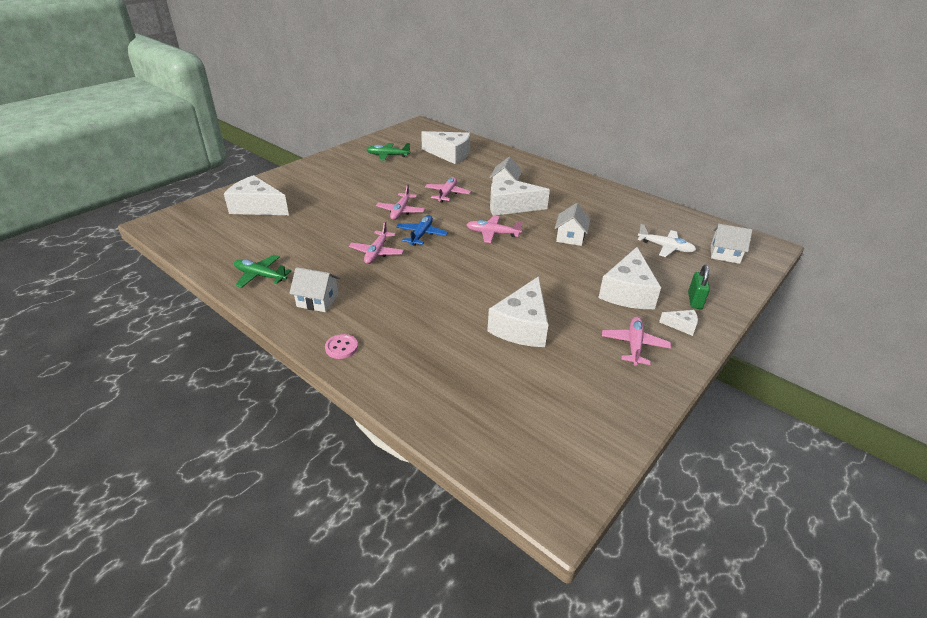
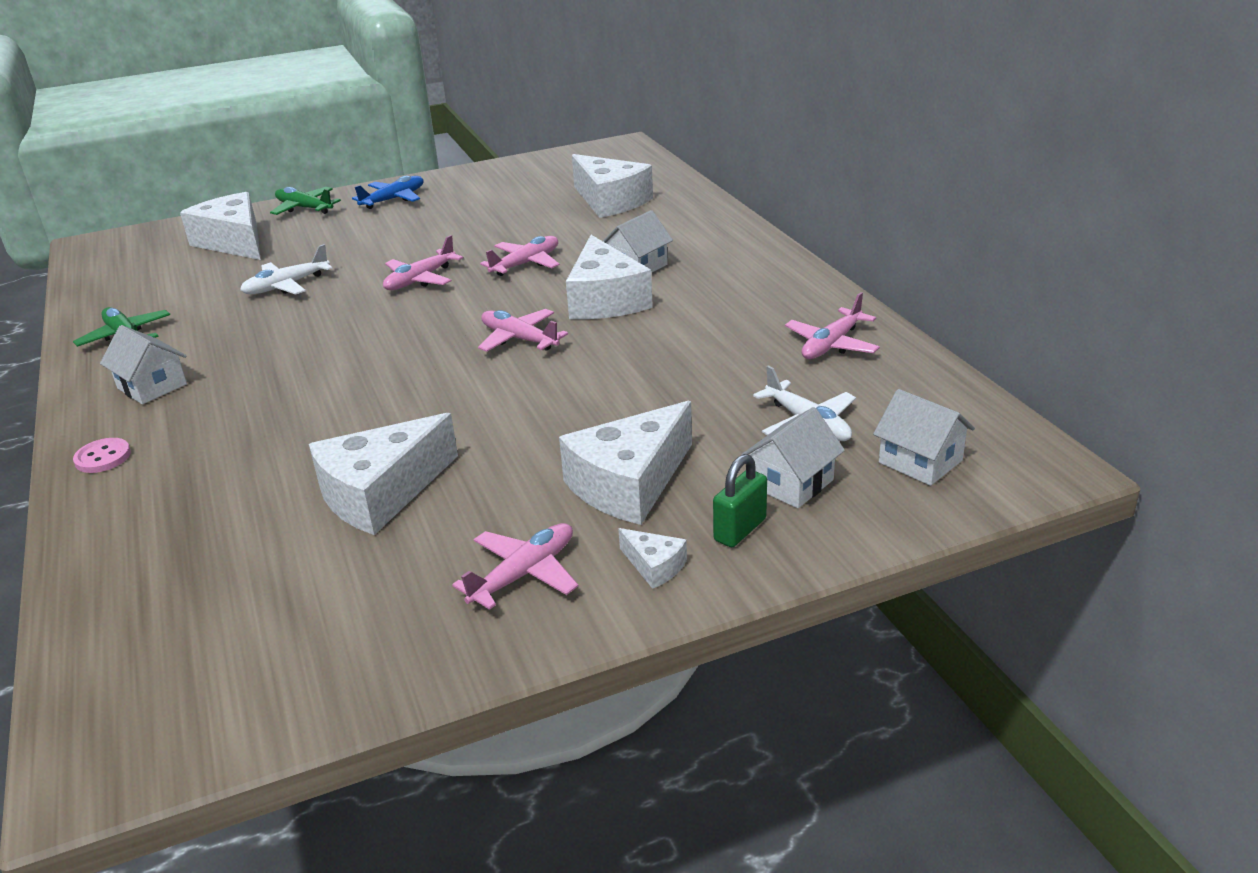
camera: 30 degrees right, 5 degrees down
pink plane [349,221,404,264] -> pink plane moved to [785,292,880,359]
green plane [366,143,410,161] -> green plane moved to [270,187,341,215]
blue plane [396,215,448,246] -> blue plane moved to [352,176,423,209]
white cheese [490,176,550,216] -> white cheese turned 135 degrees counterclockwise [566,235,653,319]
white house [555,203,591,246] -> white house moved to [741,407,845,508]
none -> white plane [240,244,333,294]

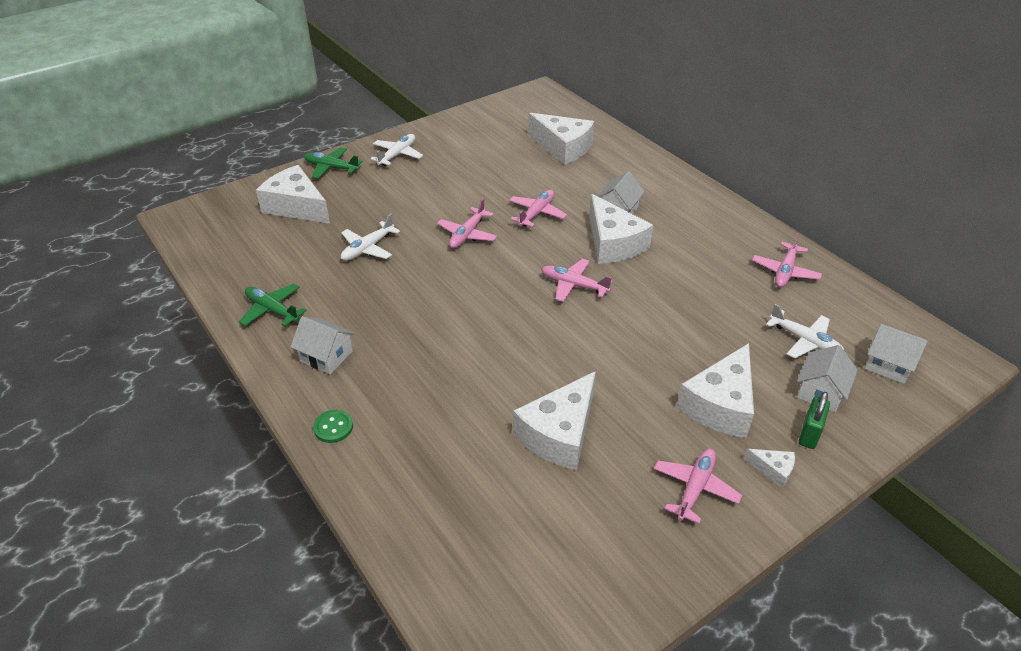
camera: 15 degrees left, 10 degrees up
pink button [73,438,131,473] -> green button [313,410,353,443]
blue plane [352,176,423,209] -> white plane [370,134,423,166]

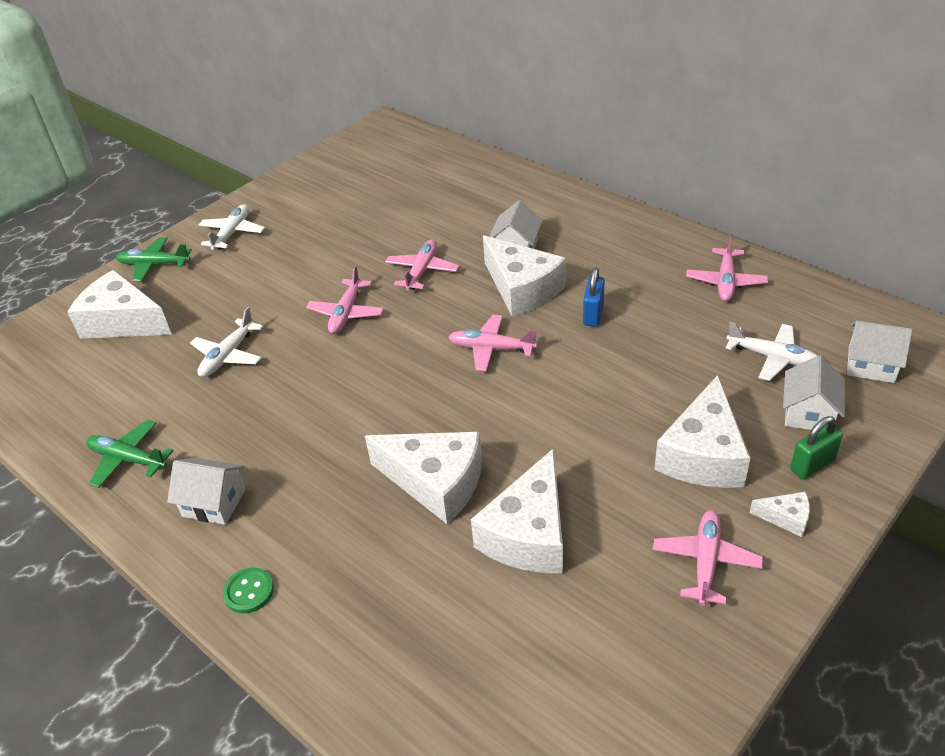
camera: 10 degrees left, 0 degrees up
white cheese [529,113,594,165] -> white cheese moved to [365,432,482,524]
green padlock [799,392,830,449] -> green padlock turned 45 degrees clockwise [790,416,843,479]
none -> blue padlock [583,267,605,327]

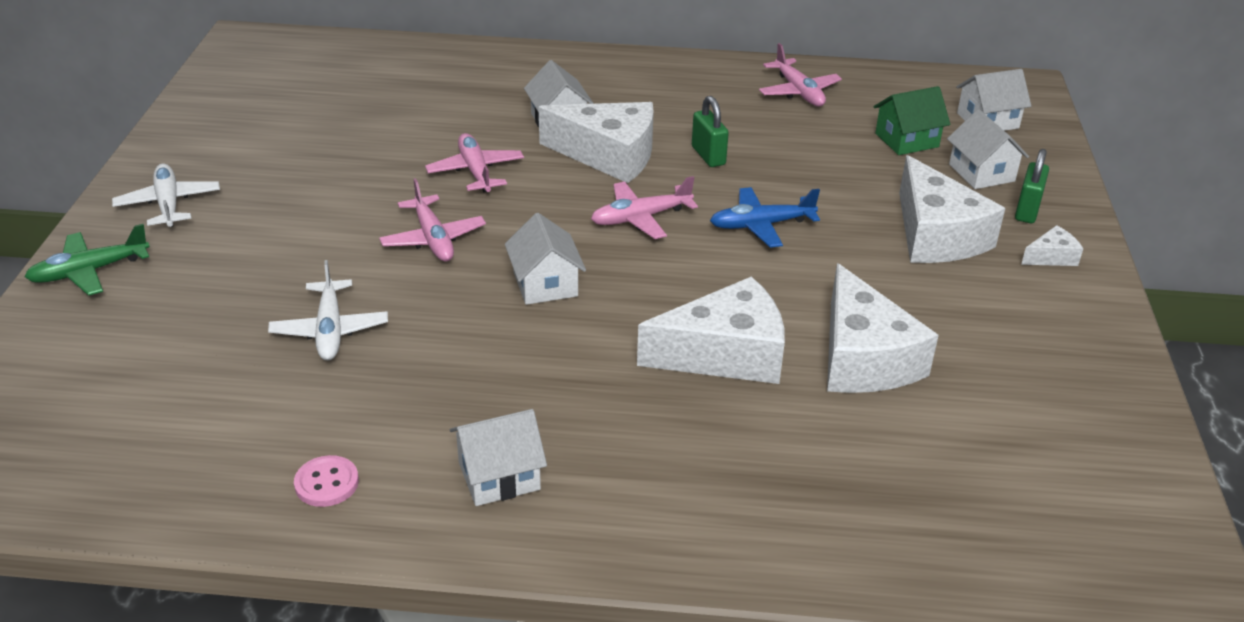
camera: 40 degrees left, 5 degrees down
white cheese [67,270,172,339] -> none
green plane [86,420,174,488] -> pink button [294,455,359,507]
green button [223,568,274,614] -> none
blue padlock [583,267,605,327] -> green padlock [692,96,729,167]
pink plane [653,510,763,606] -> none
white plane [725,322,818,381] -> green house [873,86,950,155]
none -> white house [505,213,586,305]
none -> blue plane [710,187,820,248]

